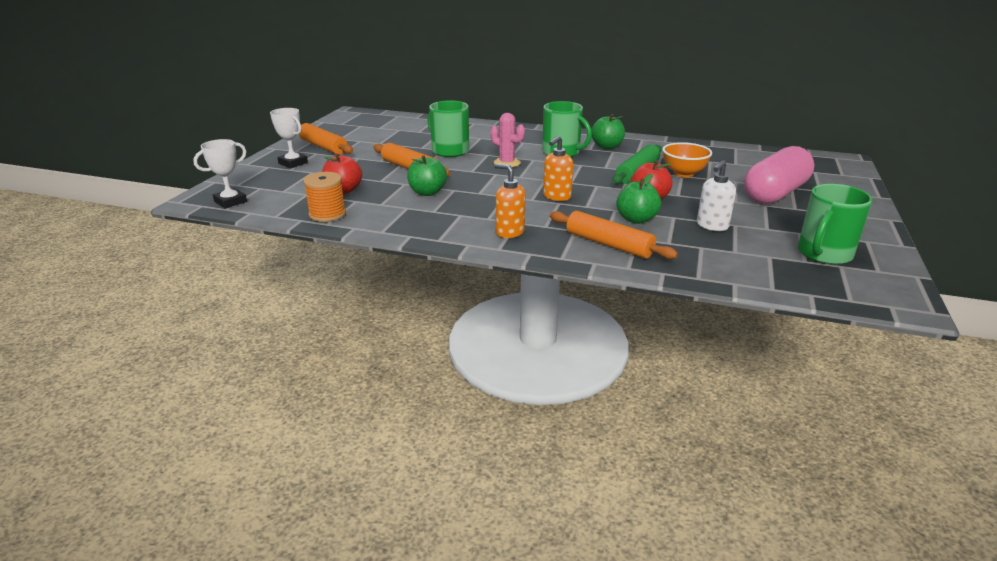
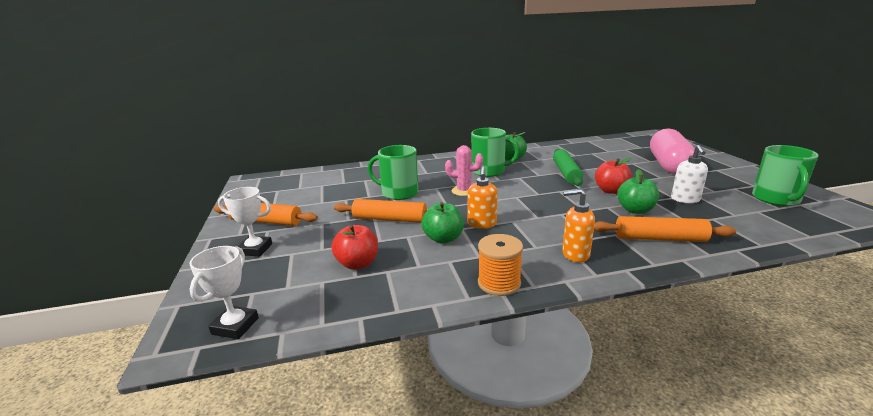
camera: 30 degrees left, 5 degrees down
orange spool [303,172,346,222] -> orange spool moved to [478,234,523,296]
orange soap dispenser [543,136,573,201] -> orange soap dispenser moved to [467,166,498,229]
orange bowl [662,142,712,178] -> none

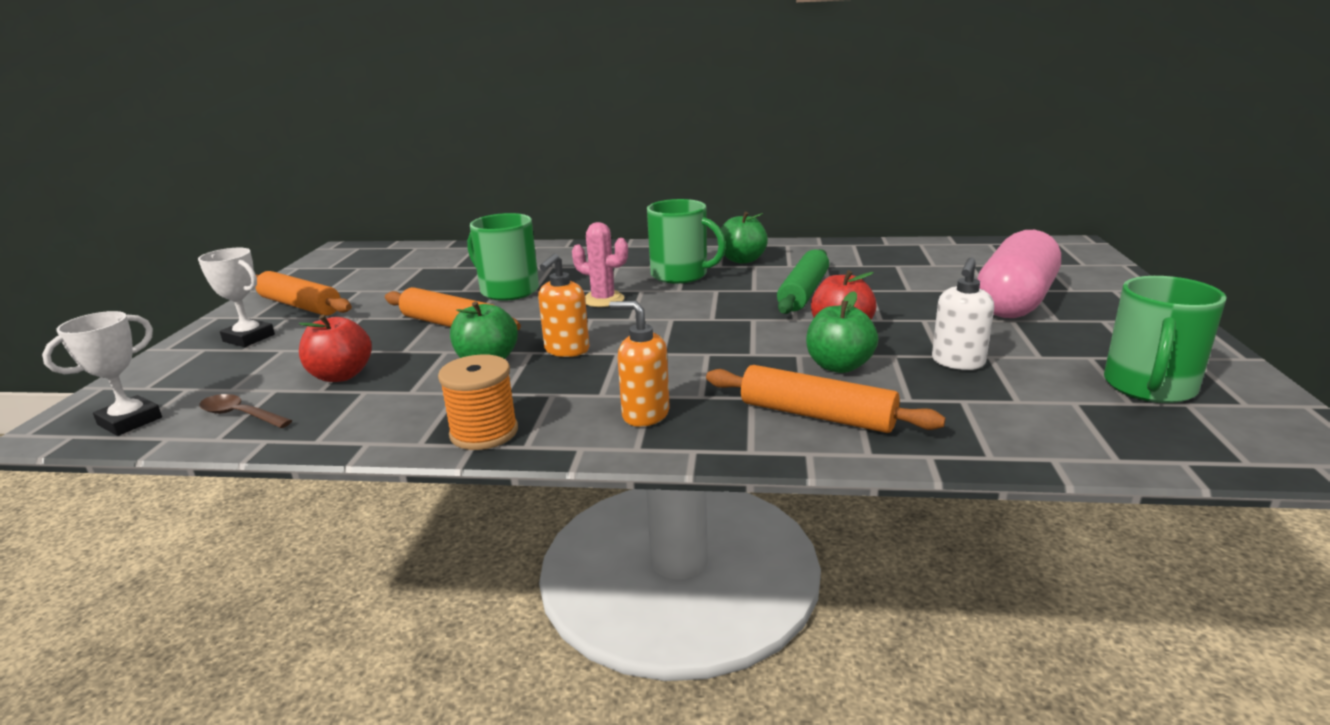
camera: 20 degrees right, 0 degrees up
none -> brown spoon [199,394,292,428]

